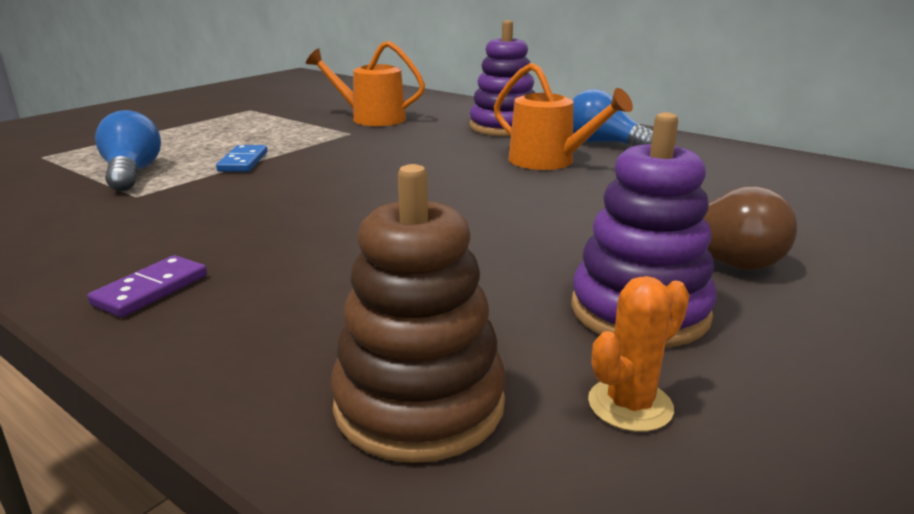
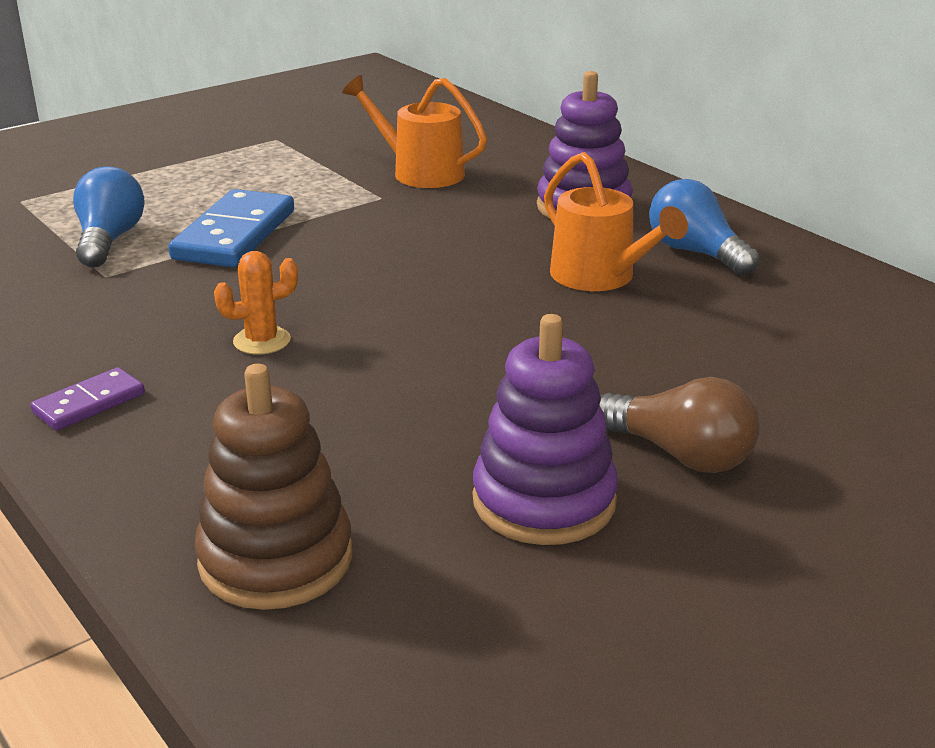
camera: 15 degrees right, 5 degrees up
blue domino [216,145,268,172] -> blue domino [169,189,294,267], size x1.84
orange cactus [588,276,690,432] -> orange cactus moved to [214,251,298,354]

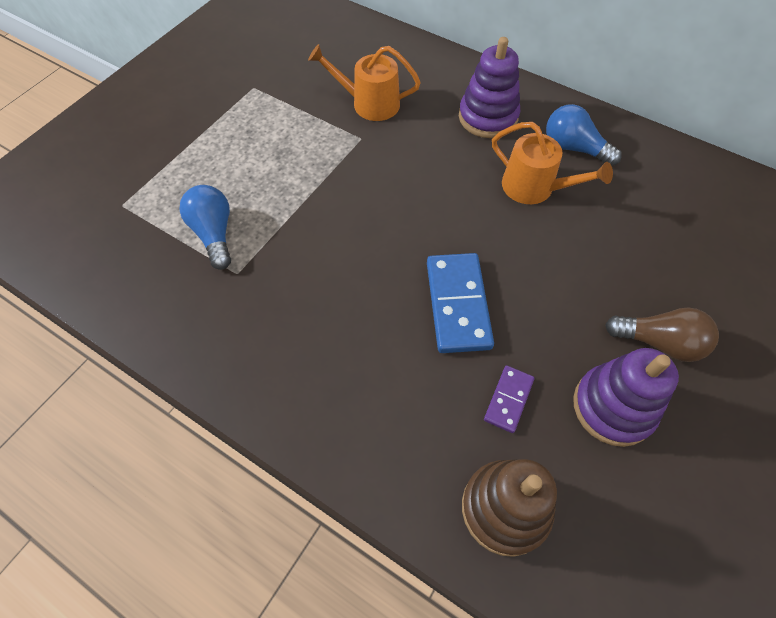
camera: 20 degrees left, 30 degrees up
purple domino [30,367,145,431] -> purple domino moved to [484,366,534,433]
blue domino [169,189,294,267] -> blue domino moved to [427,253,494,353]
orange cactus [214,251,298,354] -> none

